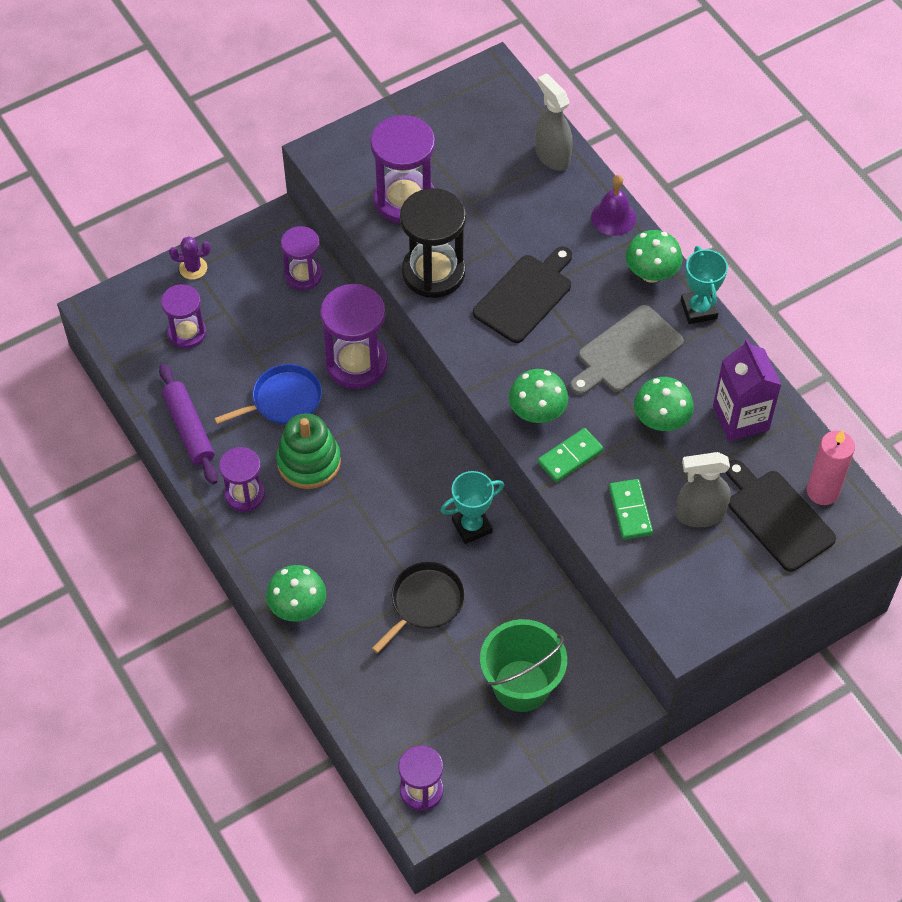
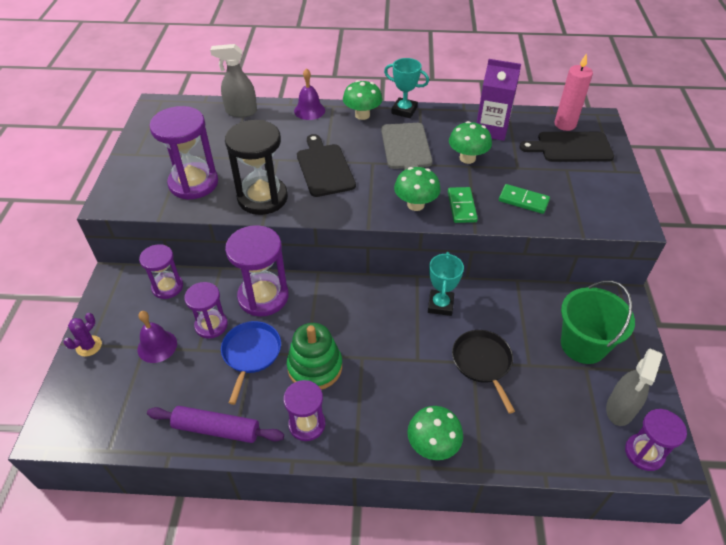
camera: 55 degrees left, 10 degrees down
purple hourglass [161,284,206,349] -> purple hourglass moved to [184,282,228,339]
grey spray bottle [676,452,730,527] -> grey spray bottle moved to [606,348,663,426]
none -> purple bell [138,311,177,363]

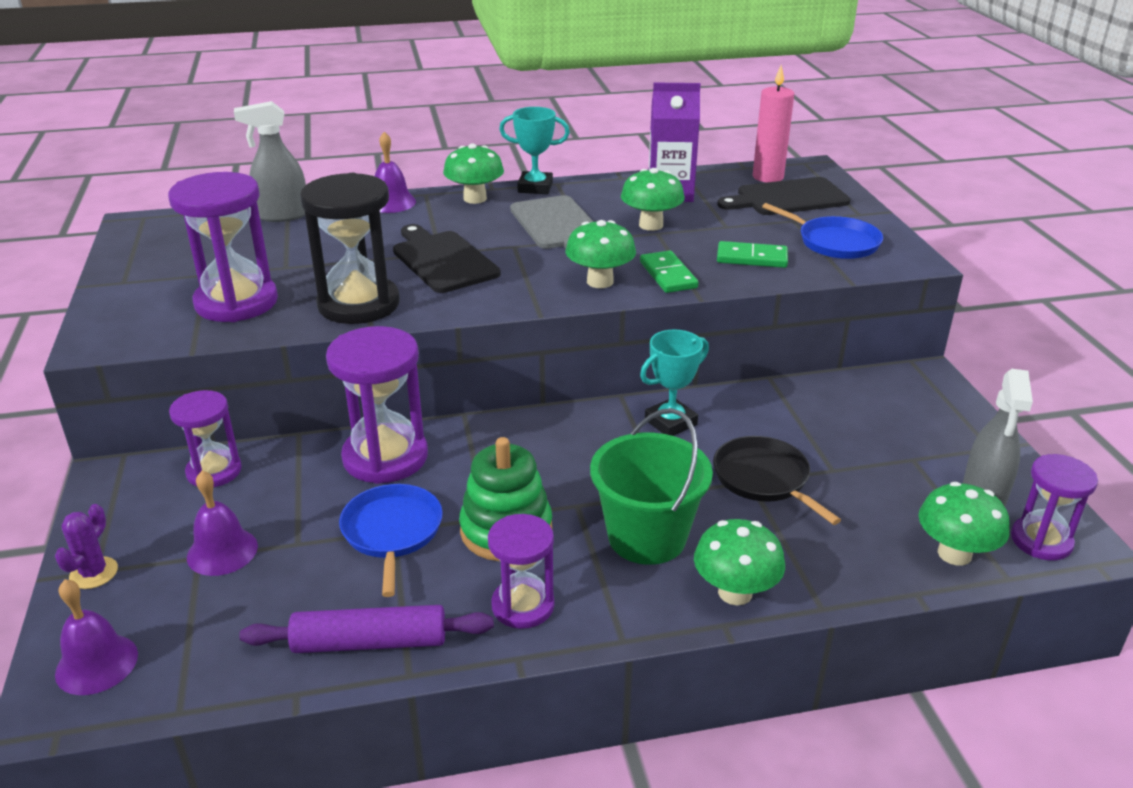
camera: 15 degrees left, 15 degrees down
purple hourglass [184,282,228,339] -> none
turquoise trophy [428,252,464,316] -> turquoise trophy turned 60 degrees clockwise [640,330,709,436]
green bucket [561,280,635,364] -> green bucket moved to [590,408,713,565]
none -> purple bell [55,579,138,695]
none -> blue pan [762,203,883,259]
none -> green mushroom [918,482,1010,566]

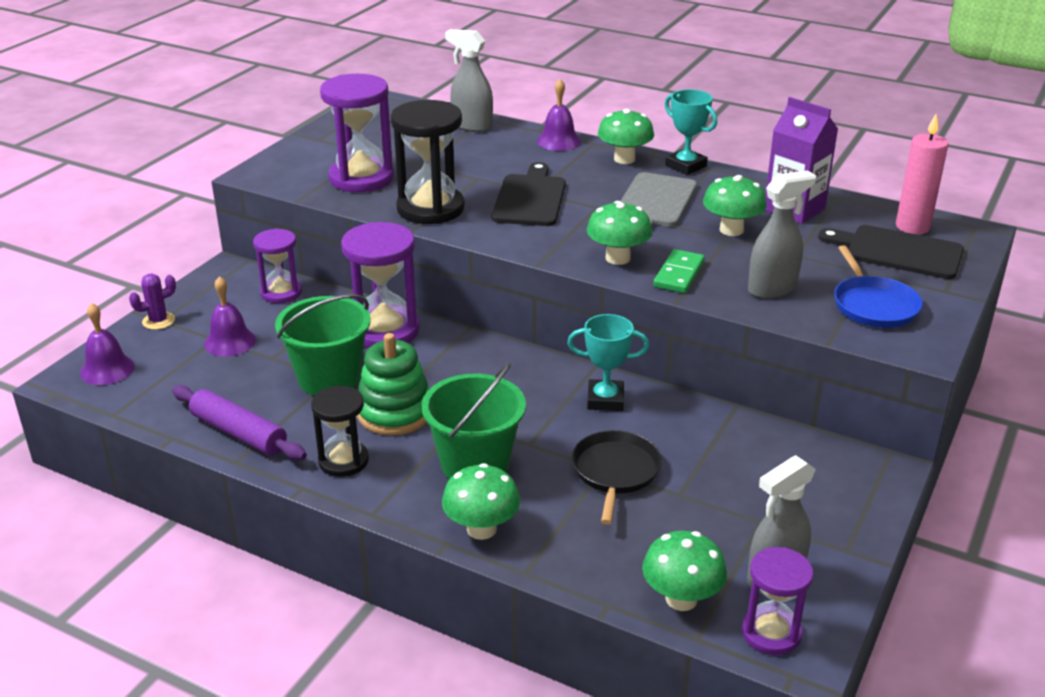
camera: 40 degrees right, 0 degrees up
blue pan [339,484,443,597] -> green bucket [275,294,371,396]
purple hourglass [488,514,554,629] -> black hourglass [311,386,369,477]
green domino [717,241,788,268] -> grey spray bottle [748,170,816,299]

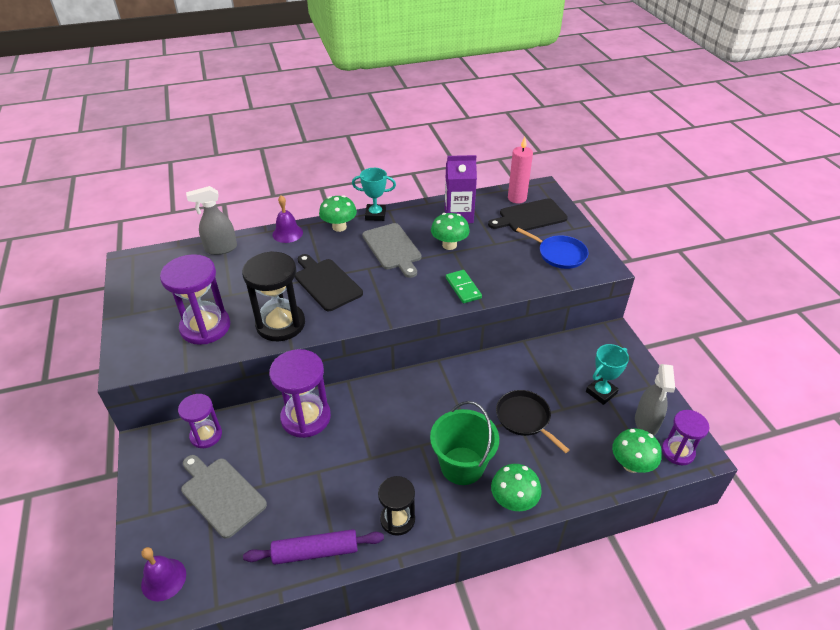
camera: 45 degrees left, 10 degrees up
purple cactus [129,274,176,330] -> none
purple bell [204,276,256,356] -> grey cutting board [181,455,267,539]
green bucket [275,294,371,396] -> none
green stacking toy [357,333,429,435] -> none
turquoise trophy [567,314,649,411] -> turquoise trophy moved to [586,344,629,405]
green mushroom [587,201,652,265] -> none
grey spray bottle [748,170,816,299] -> none

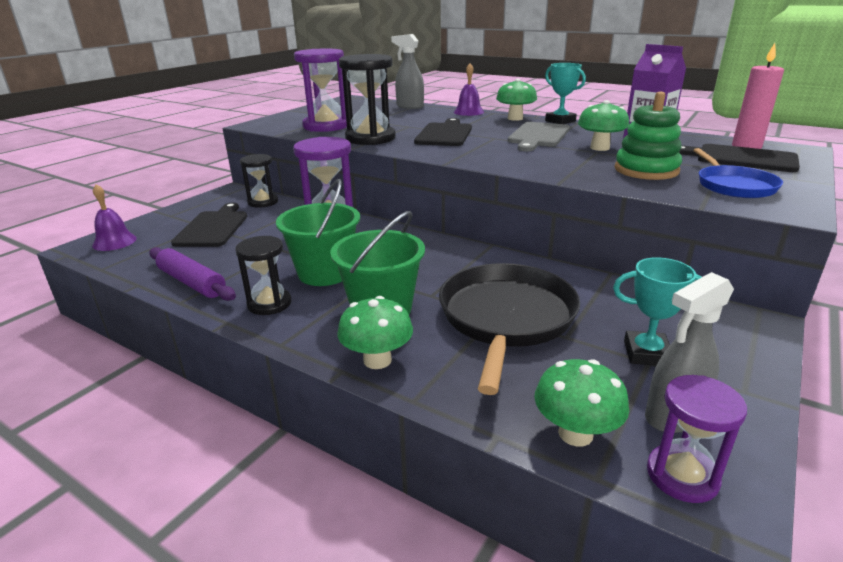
camera: 50 degrees right, 15 degrees down
purple hourglass [178,394,222,448] -> black hourglass [240,154,278,208]
grey cutting board [181,455,267,539] -> black cutting board [171,202,247,247]
green domino [446,270,482,304] -> none
black pan [496,390,569,453] -> black pan [439,263,580,395], size x1.71
none -> green bucket [276,179,360,286]
none -> green stacking toy [615,92,682,180]

